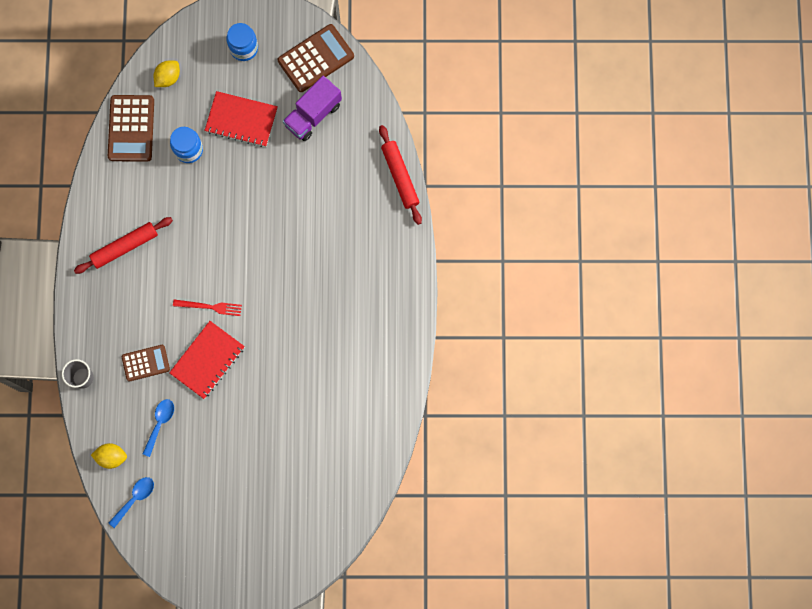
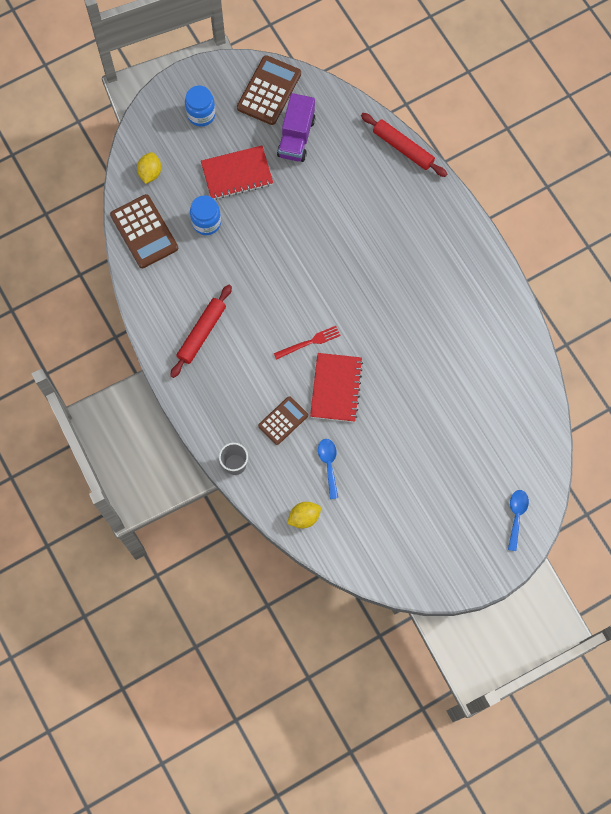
camera: 30 degrees left, 5 degrees down
blue spoon [109,477,154,528] -> blue spoon moved to [508,490,529,551]

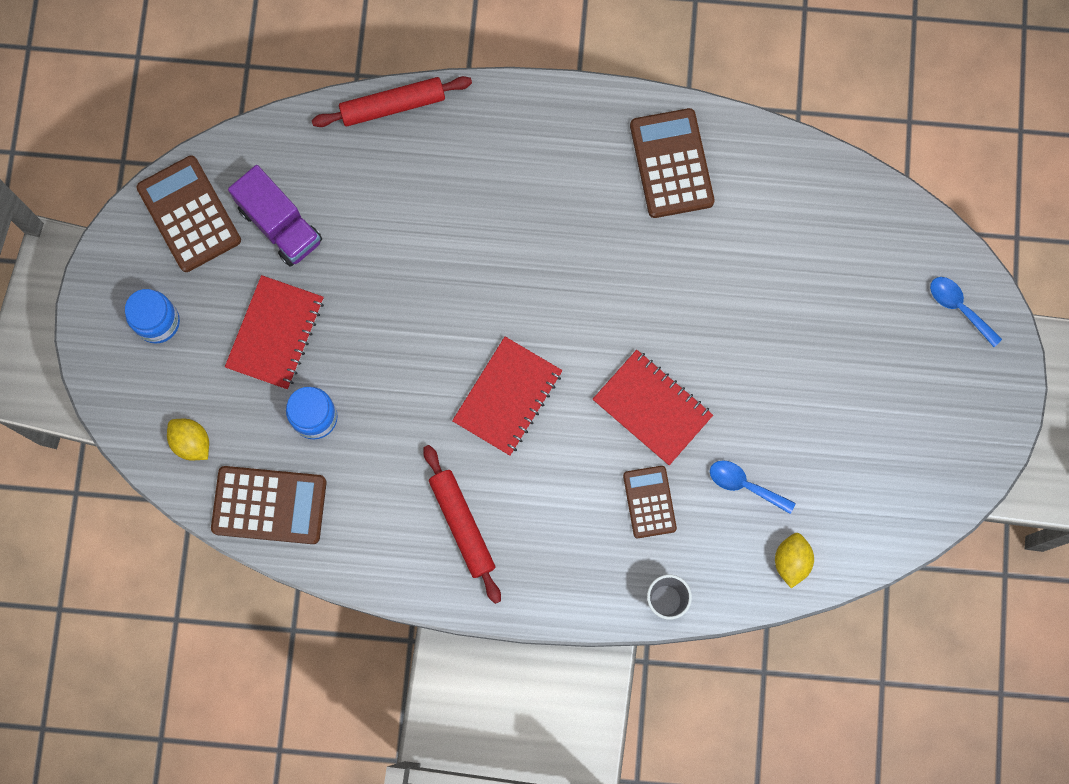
camera: 55 degrees left, 5 degrees up
red fork [274,326,341,360] -> none
none -> red notebook [452,337,563,456]
none -> brown calculator [630,108,715,218]

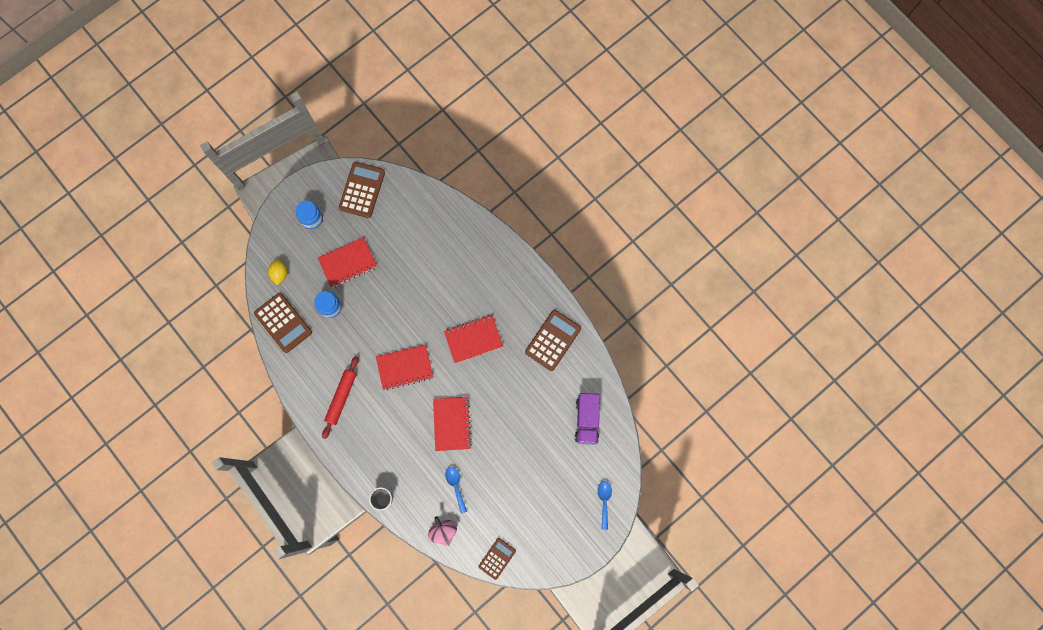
camera: 45 degrees right, 0 degrees up
purple truck [228,165,322,267] -> purple truck moved to [575,393,600,445]
red rolling pin [312,76,472,127] -> none
brown calculator [623,466,677,538] -> brown calculator moved to [478,538,516,580]
yellow lemon [775,533,814,588] -> pink spinning top [428,516,457,546]
none -> red notebook [444,315,503,363]

